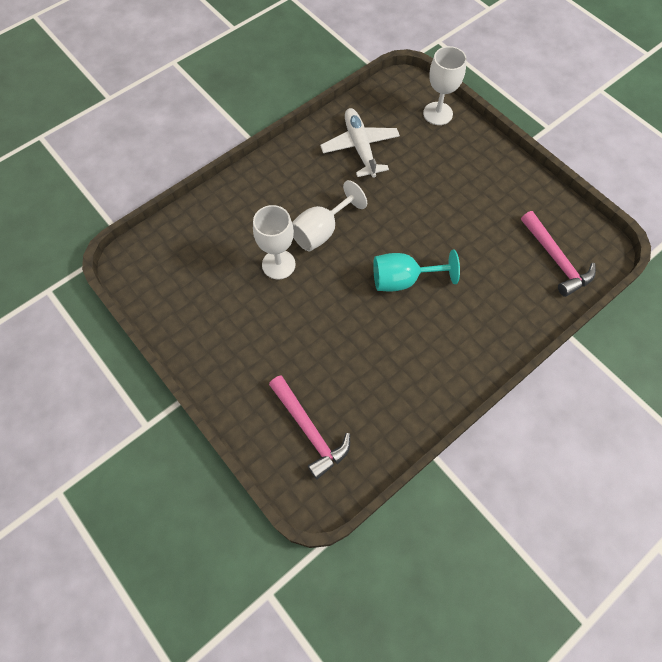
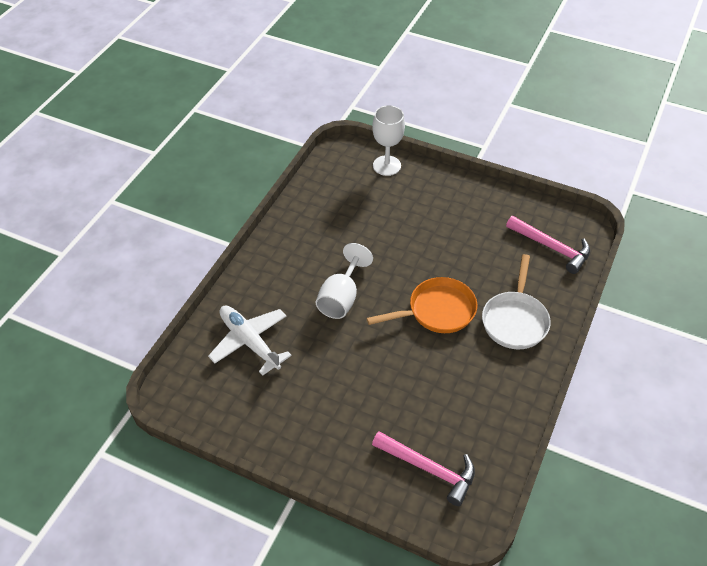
camera: 25 degrees left, 15 degrees down
white goblet [253,205,296,280] -> none
white plane [320,108,400,178] -> white plane moved to [208,306,292,376]
turquoise goblet [373,250,460,291] -> orange pan [367,277,477,333]
none -> white pan [482,254,551,349]

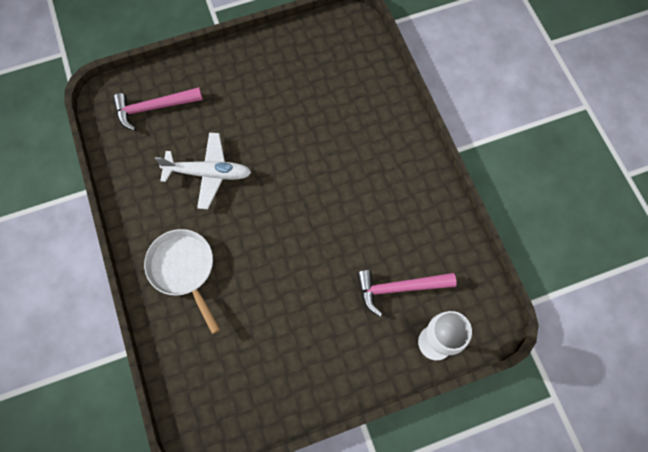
camera: 135 degrees right, 20 degrees up
white plane [208,306,292,376] -> white plane moved to [155,132,252,209]
white goblet [316,243,373,319] -> none
orange pan [367,277,477,333] -> none
pink hammer [506,216,590,274] -> pink hammer moved to [357,270,457,316]

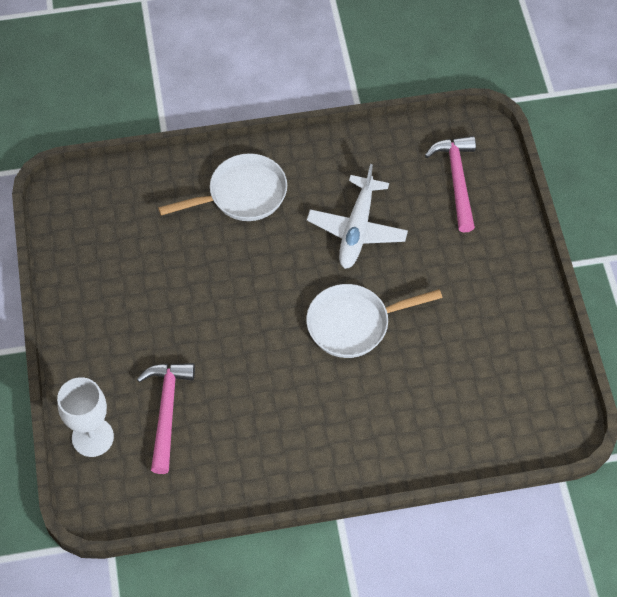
camera: 100 degrees right, 10 degrees down
none -> white pan [306,284,442,358]

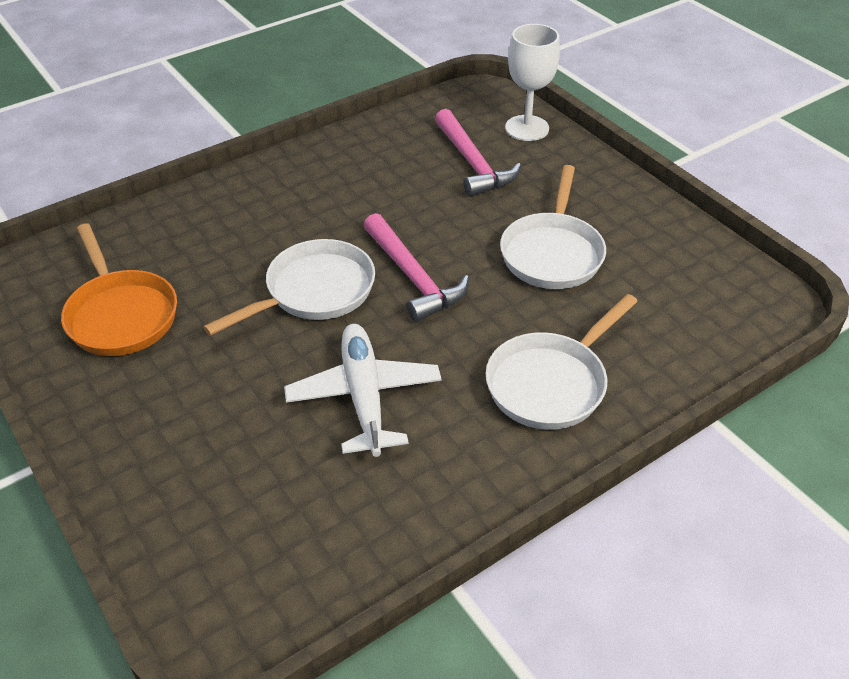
camera: 155 degrees right, 15 degrees down
pink hammer [425,136,476,233] -> pink hammer moved to [364,213,469,322]
none -> orange pan [61,224,177,356]
none -> white pan [500,165,606,289]

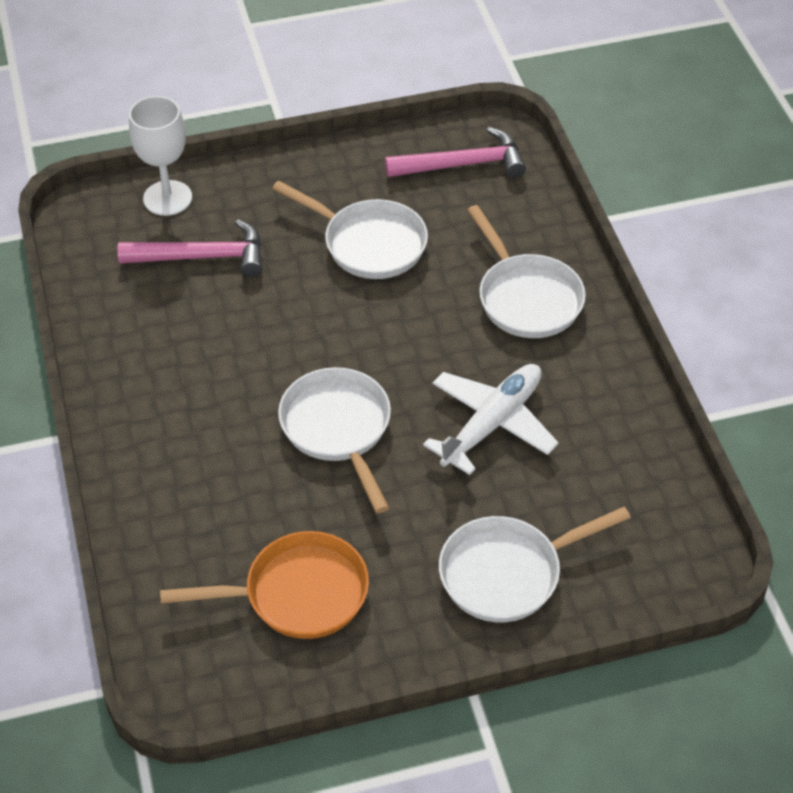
camera: 70 degrees left, 5 degrees up
white plane [284,324,442,457] -> white plane turned 120 degrees clockwise [423,364,559,475]
pink hammer [364,213,469,322] -> pink hammer moved to [385,127,526,178]
none -> white pan [439,507,631,622]

